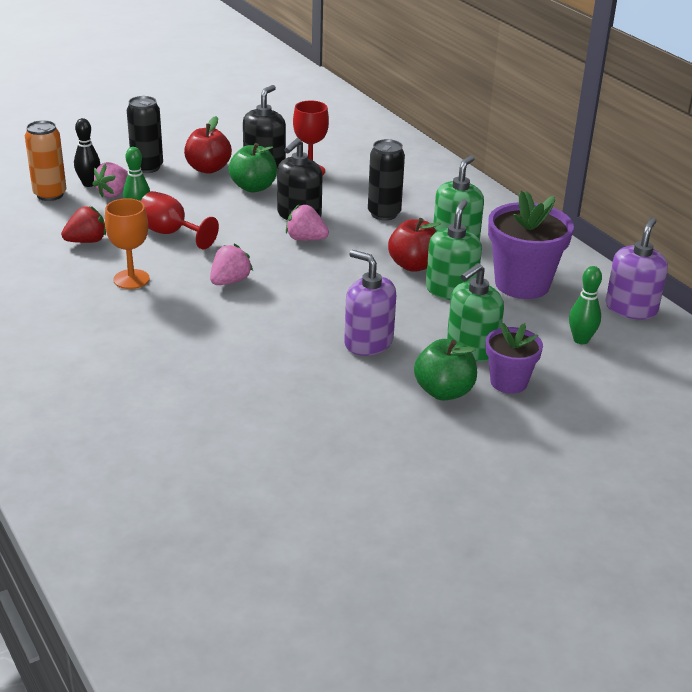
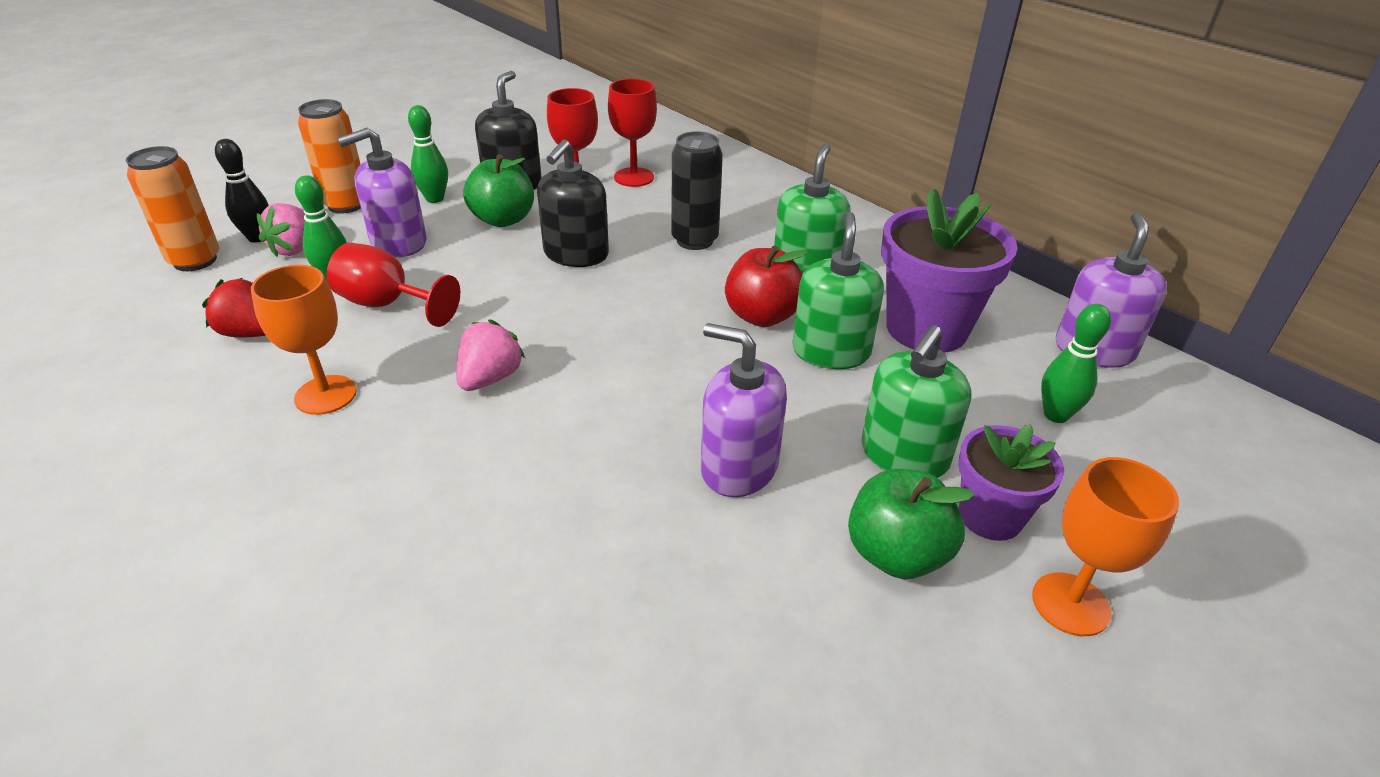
camera: 10 degrees left, 5 degrees up
red strawberry [61,206,106,243] -> red strawberry turned 120 degrees counterclockwise [202,278,266,337]
black can [127,96,163,173] -> orange can [298,99,361,213]
red apple [184,116,232,174] -> green bowling pin [408,105,448,203]
pink strawberry [286,205,329,241] -> none
none -> purple soap dispenser [337,128,427,257]
none -> red goblet [608,79,657,187]
none -> orange goblet [1032,457,1179,636]

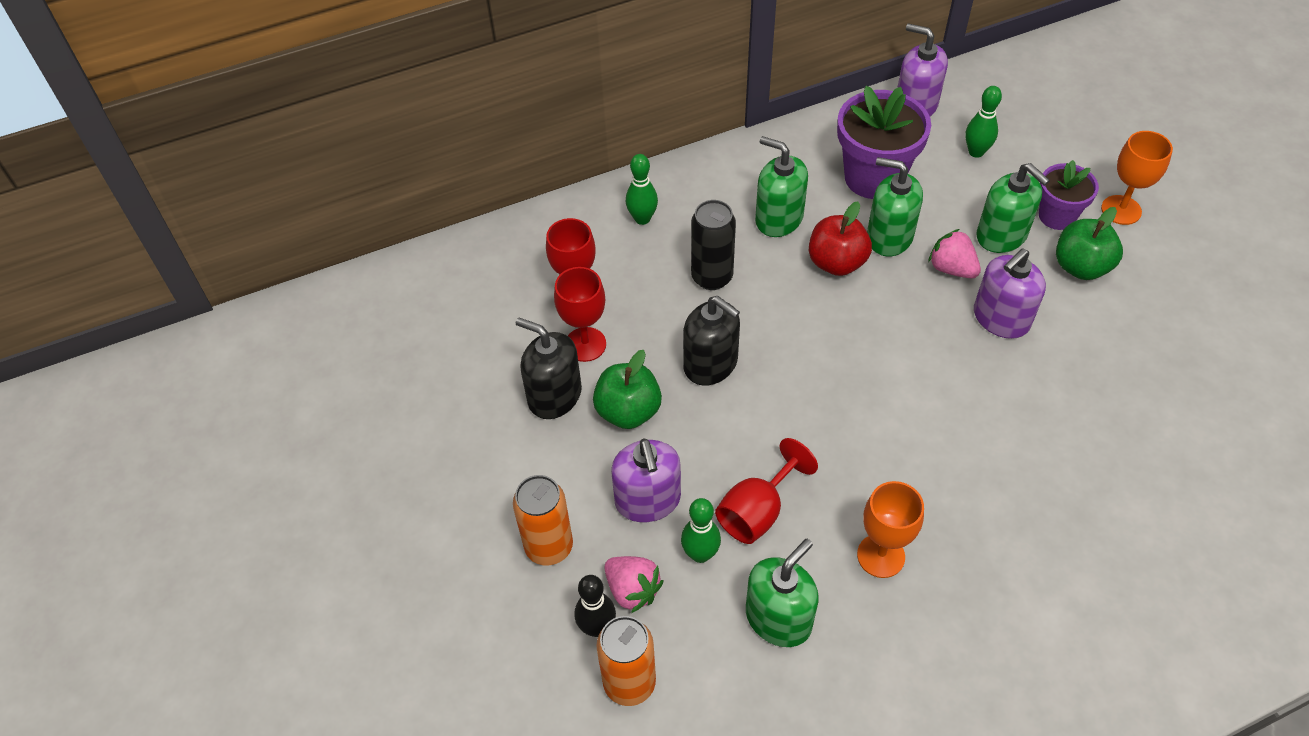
camera: 70 degrees left, 15 degrees up
red strawberry [202,278,266,337] -> green soap dispenser [746,539,819,647]
green bowling pin [408,105,448,203] -> green bowling pin moved to [626,154,658,225]
pink strawberry [456,319,525,391] -> pink strawberry moved to [928,229,981,278]

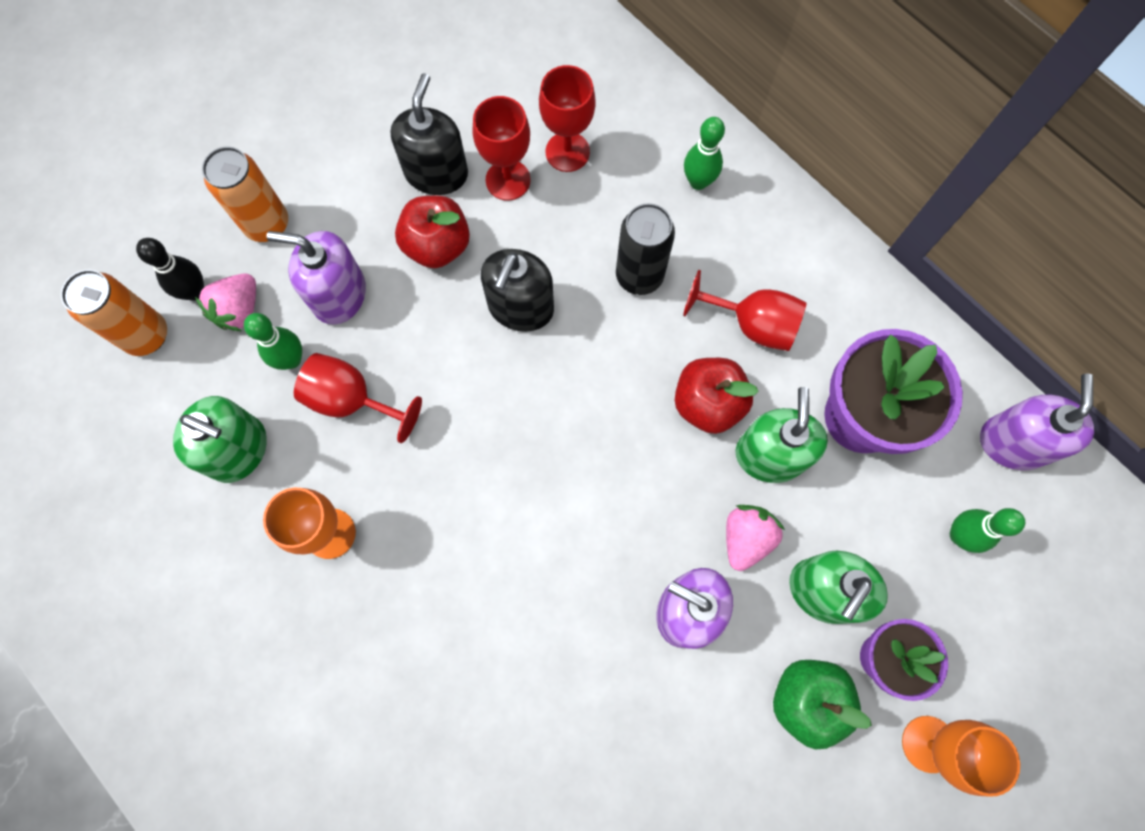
camera: 70 degrees right, 20 degrees up
green apple [593,350,662,429] -> red apple [395,196,470,268]
purple soap dispenser [611,439,681,522] -> purple soap dispenser turned 45 degrees clockwise [266,231,366,324]
green soap dispenser [755,136,808,237] -> red goblet [683,270,807,351]

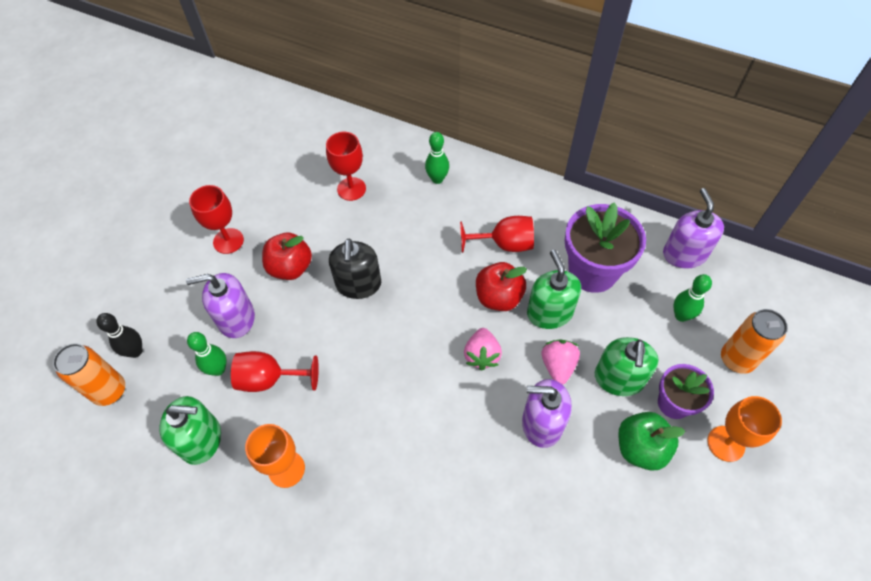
camera: 20 degrees left, 15 degrees down
pink strawberry [195,273,256,331] -> pink strawberry moved to [464,328,502,370]
orange can [202,146,288,242] -> orange can moved to [721,309,787,374]
black soap dispenser [391,73,468,195] -> none
red goblet [472,96,530,201] -> red goblet moved to [189,185,244,254]
black can [616,203,675,295] -> none

